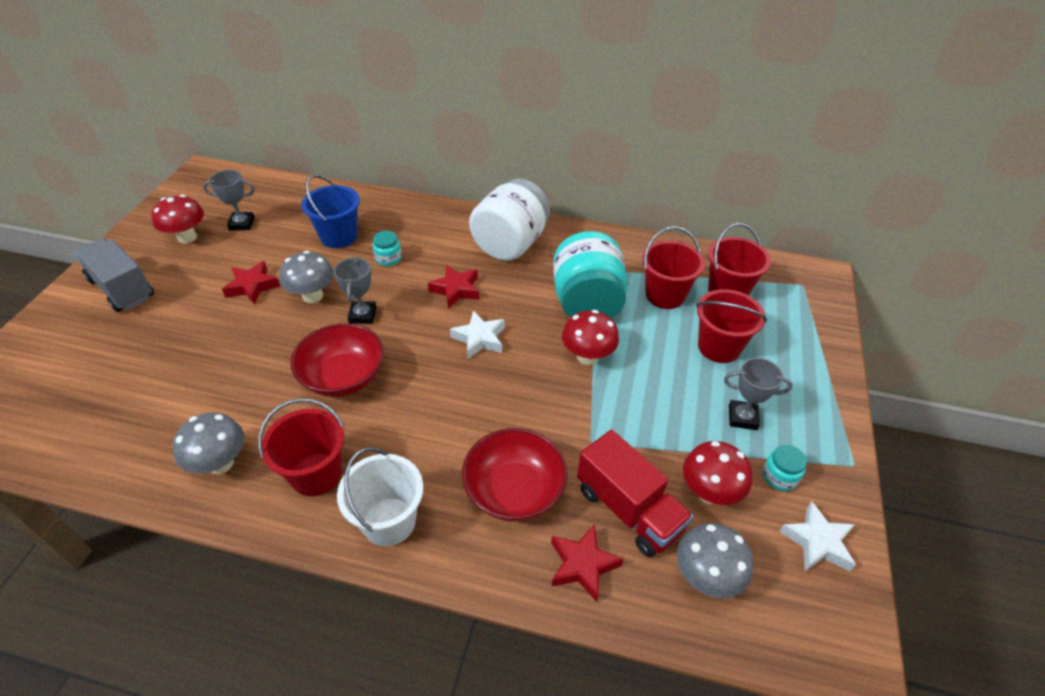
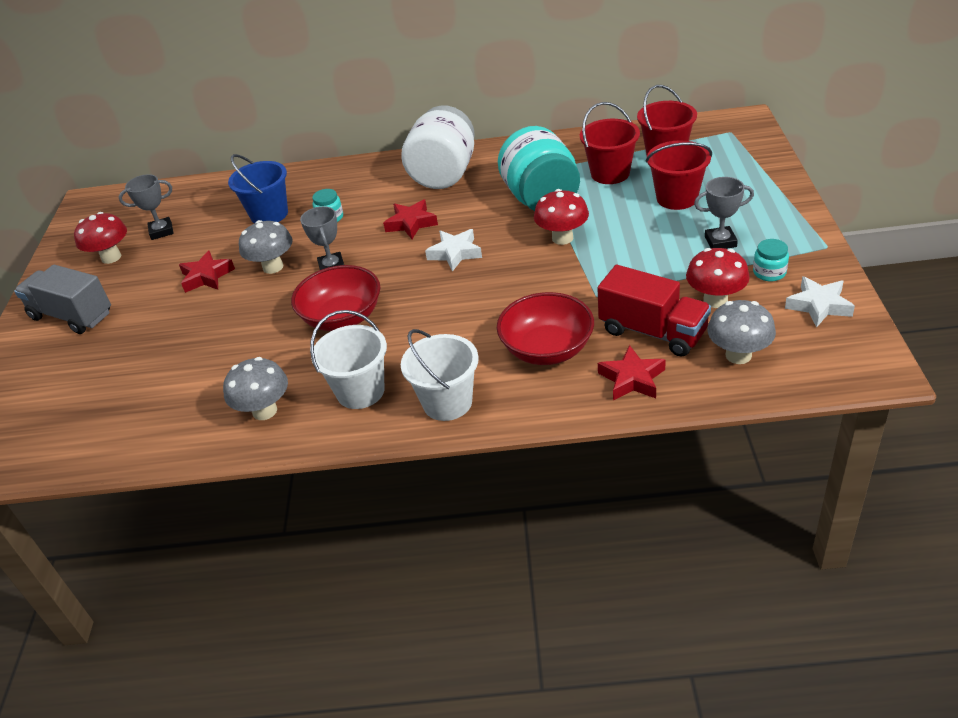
camera: 10 degrees left, 5 degrees down
red bucket [258,398,344,496] -> white bucket [310,310,387,409]

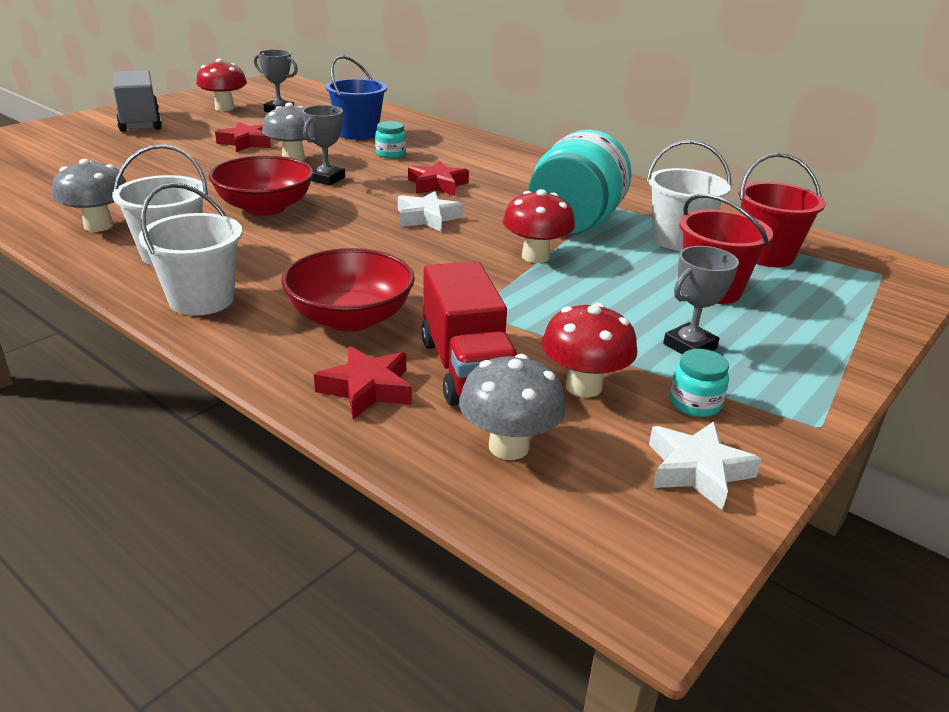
camera: 35 degrees right, 10 degrees down
white jar [401,105,475,189] -> none
red bucket [580,102,640,184] -> white bucket [647,140,732,251]
grey trophy [694,177,754,249] -> grey trophy turned 75 degrees counterclockwise [663,246,739,354]

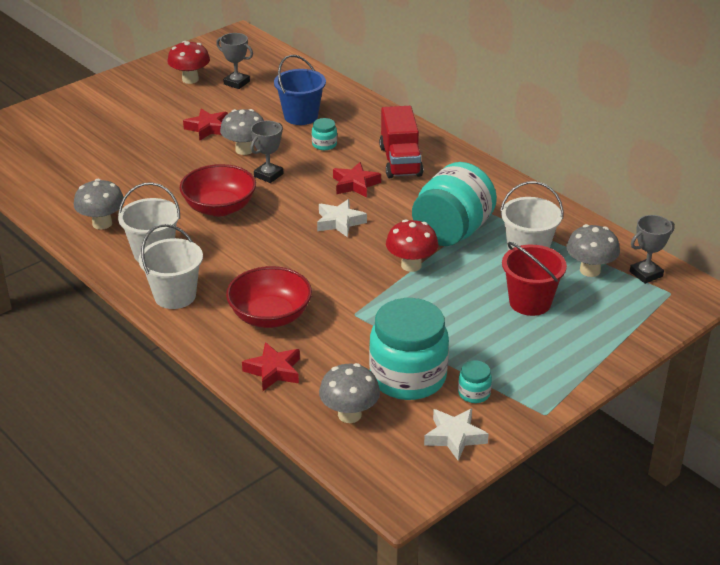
camera: 10 degrees right, 5 degrees up
grey truck [113,70,162,132] -> none
red truck [421,261,518,406] -> red truck moved to [379,106,423,178]
red mushroom [542,303,637,397] -> turquoise jar [369,298,449,400]
grey trophy [663,246,739,354] -> grey trophy moved to [630,215,675,284]
red bucket [738,153,825,267] -> grey mushroom [567,224,620,277]

